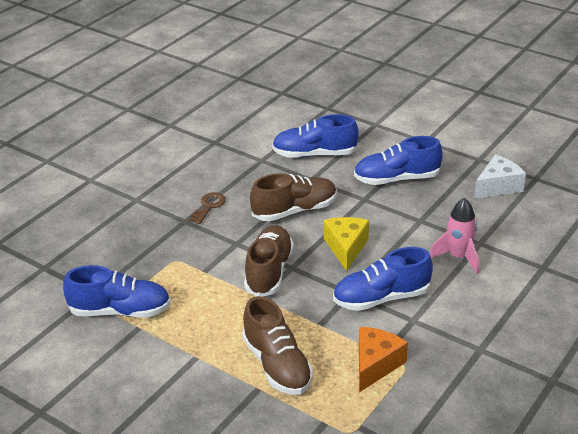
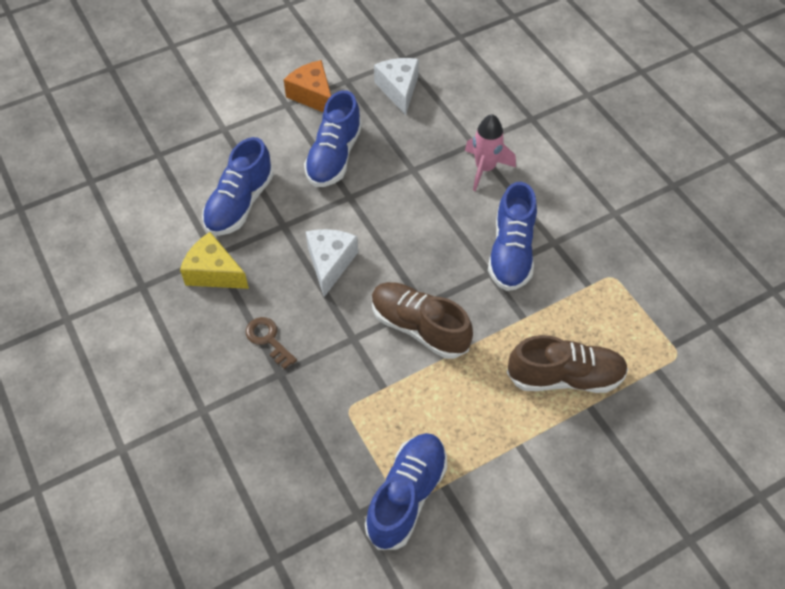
camera: 65 degrees left, 20 degrees up
brown shoe [250,173,337,221] -> white cheese [306,229,358,297]
yellow cheese [324,217,369,271] -> yellow cheese moved to [180,232,249,289]
orange cheese [359,327,408,392] -> orange cheese moved to [284,60,331,112]

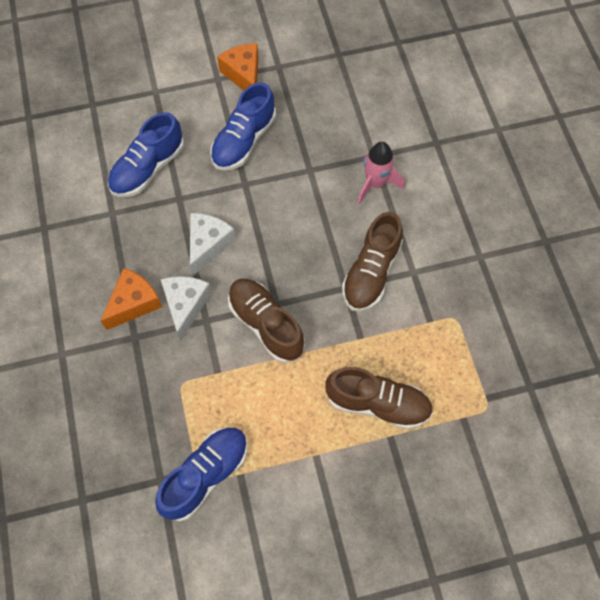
camera: 15 degrees right, 10 degrees up
yellow cheese [180,232,249,289] -> none
brown key [246,317,297,369] -> orange cheese [101,268,162,330]
white cheese [374,58,419,115] -> white cheese moved to [160,276,212,341]
blue shoe [488,182,537,291] -> brown shoe [342,212,403,311]

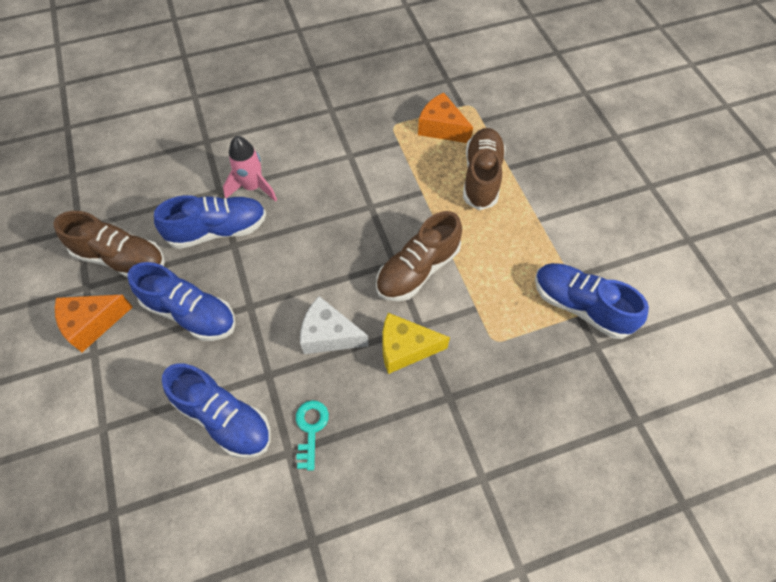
camera: 95 degrees left, 5 degrees down
orange cheese [101,268,162,330] -> orange cheese moved to [418,92,473,143]
white cheese [160,276,212,341] -> yellow cheese [382,313,450,374]
brown shoe [342,212,403,311] -> brown shoe moved to [54,211,165,278]
none -> blue shoe [154,195,266,249]
none -> turquoise key [296,400,329,471]

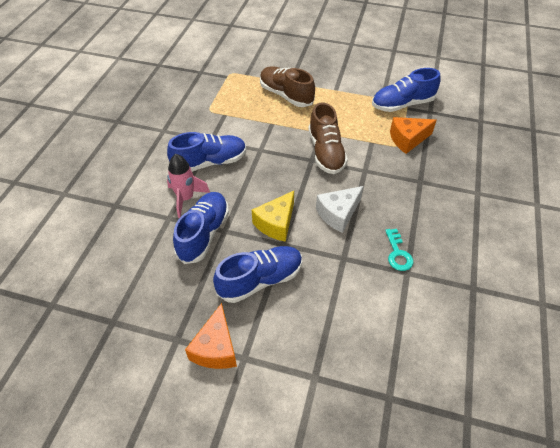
camera: 55 degrees left, 10 degrees down
brown shoe [54,211,165,278] -> none
blue shoe [162,363,270,459] -> blue shoe moved to [167,132,247,172]
turquoise key [296,400,329,471] -> turquoise key turned 135 degrees counterclockwise [385,229,413,271]
yellow cheese [382,313,450,374] -> yellow cheese moved to [252,191,294,242]
orange cheese [418,92,473,143] -> orange cheese moved to [390,117,437,154]

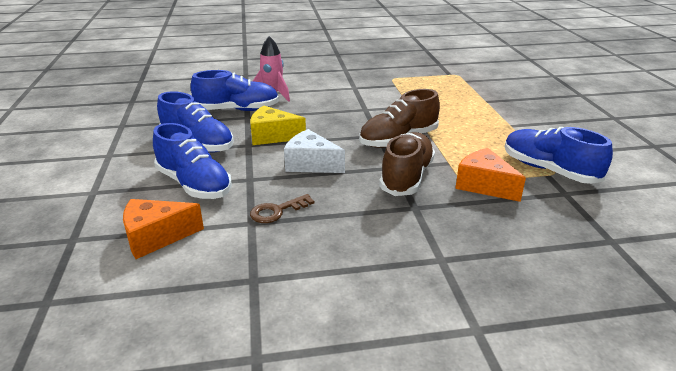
camera: 65 degrees right, 20 degrees down
blue shoe [167,132,247,172] -> blue shoe moved to [153,123,232,199]
orange cheese [185,303,237,369] -> orange cheese moved to [123,199,204,259]
brown shoe [260,66,315,107] -> brown shoe moved to [379,132,435,196]
turquoise key [385,229,413,271] -> brown key [250,194,314,223]

